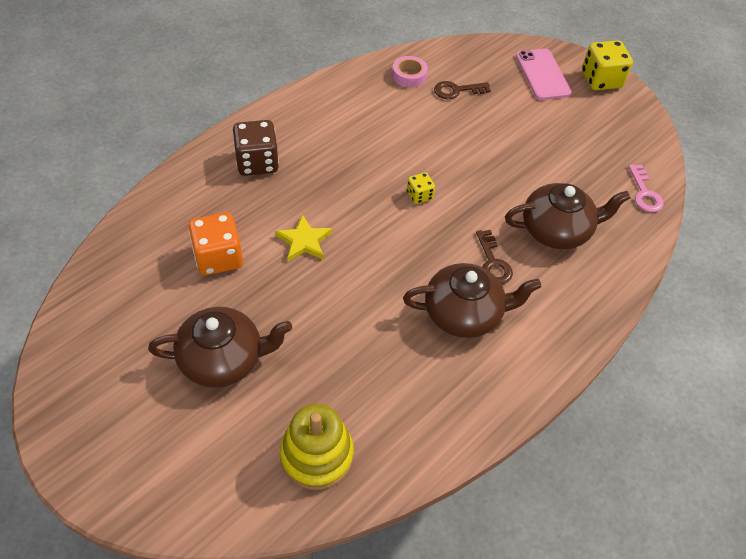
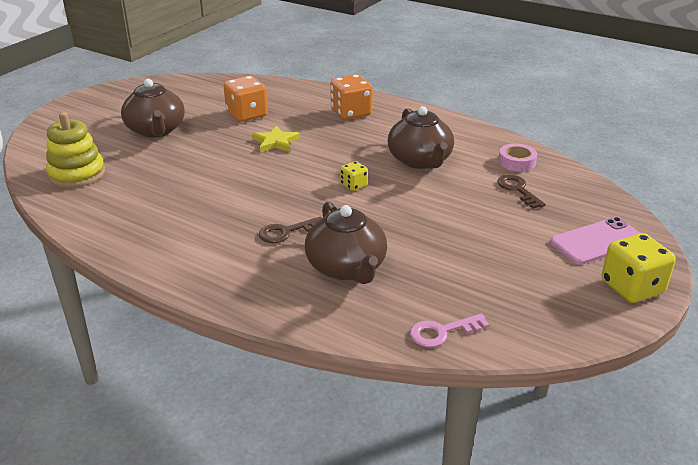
camera: 80 degrees right, 20 degrees down
brown dice [232,120,279,176] -> orange dice [330,74,373,120]
brown teapot [403,263,541,338] -> brown teapot moved to [388,106,454,169]

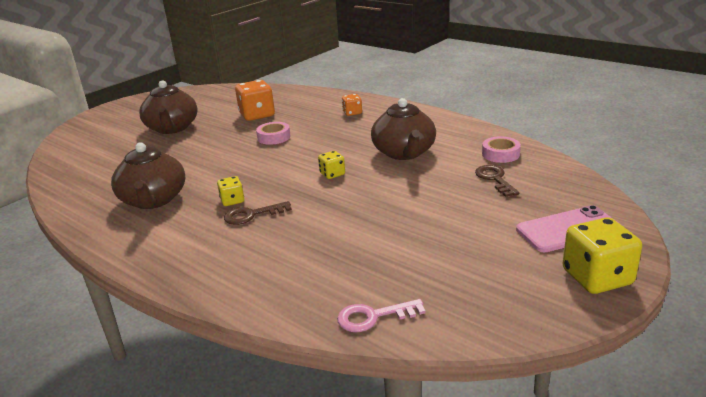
camera: 10 degrees right, 5 degrees down
yellow stacking toy [46,112,105,188] -> none
yellow star [252,126,300,152] -> pink tape [256,122,291,145]
brown teapot [305,202,387,284] -> brown teapot moved to [111,142,185,209]
orange dice [330,74,373,120] -> orange dice [342,94,362,116], size x0.53
none -> yellow dice [217,176,244,206]

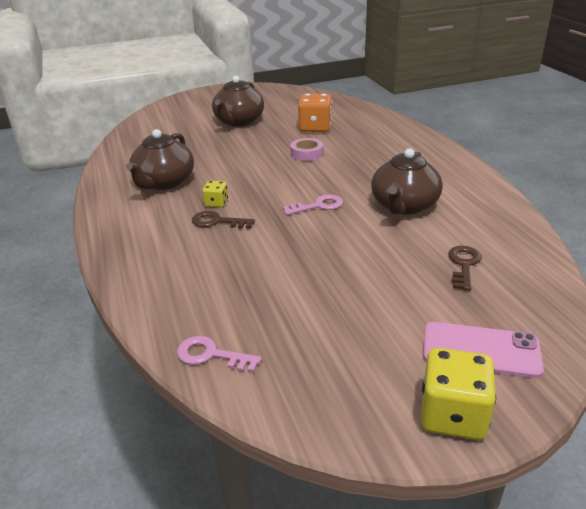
camera: 30 degrees right, 5 degrees up
yellow dice [318,151,345,179] -> pink key [282,194,343,215]
orange dice [342,94,362,116] -> none
pink tape [482,136,521,163] -> none

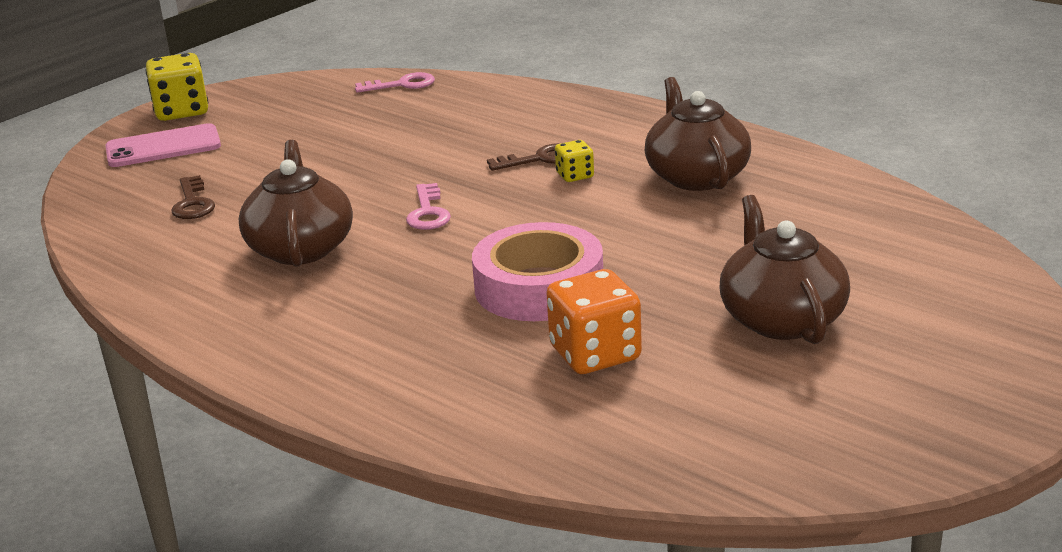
camera: 150 degrees right, 5 degrees down
pink key [282,194,343,215] -> pink key turned 45 degrees counterclockwise [406,183,451,230]
pink tape [291,138,323,161] -> pink tape [472,222,603,321], size x1.94

